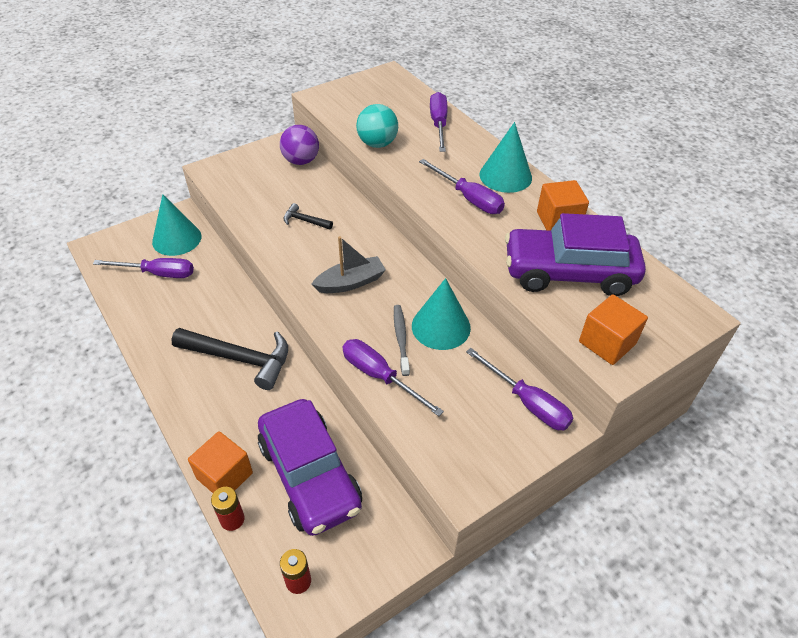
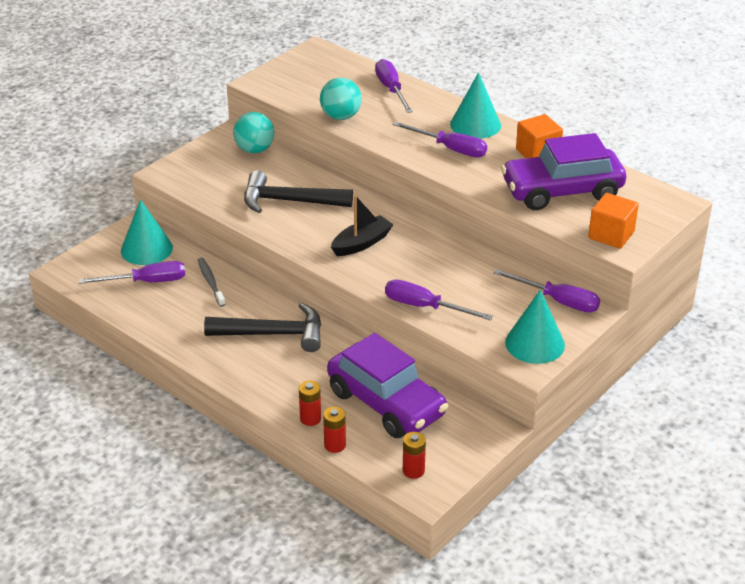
camera: 15 degrees left, 10 degrees down
orange cube [188,431,253,493] -> red battery [299,381,321,426]
purple ball [280,125,319,165] -> turquoise ball [233,112,274,153]
black hammer [283,203,333,230] -> black hammer [244,170,353,213], size x2.11
grey boat [311,236,386,293] -> black boat [331,195,394,256]
grey toothbrush [394,305,410,376] -> grey toothbrush moved to [198,258,226,307]
turquoise cone [412,278,471,350] -> turquoise cone moved to [505,290,565,364]

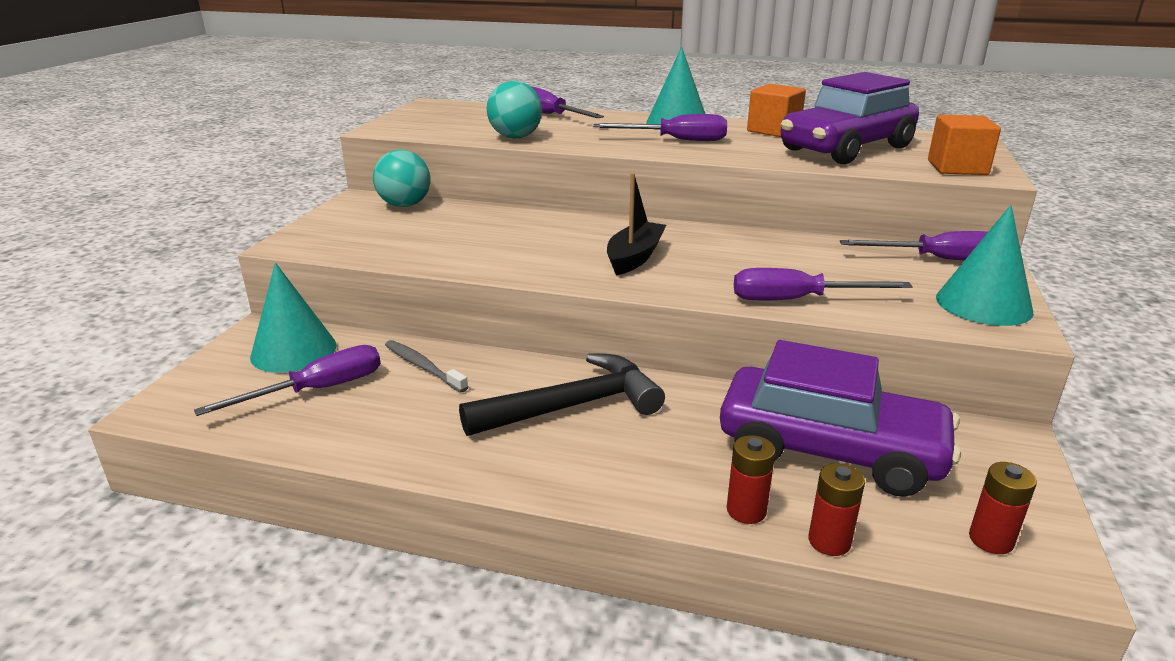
camera: 25 degrees left, 10 degrees down
black hammer [244,170,353,213] -> none

